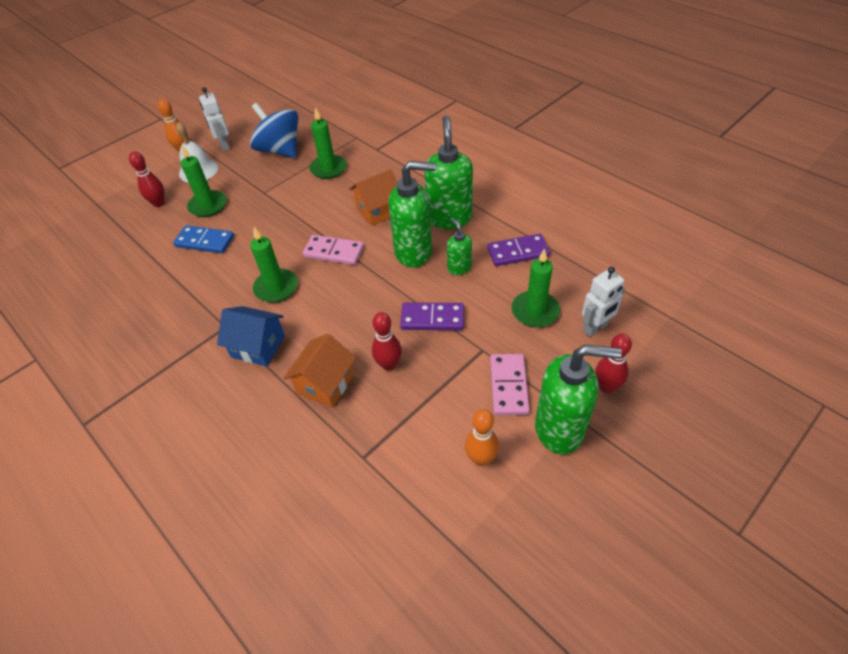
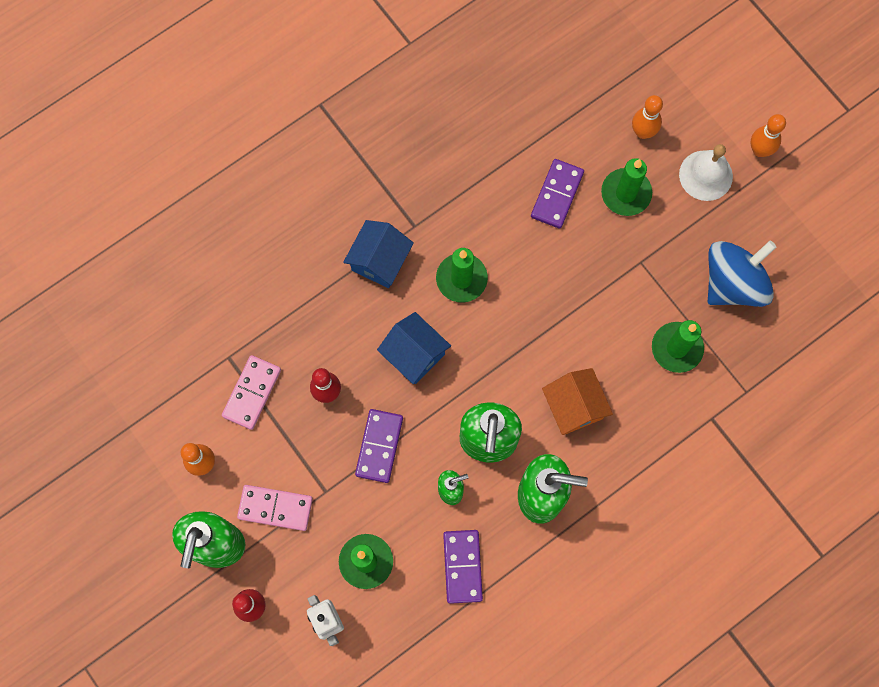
camera: 95 degrees right, 25 degrees up
red bowling pin [129,151,165,207] -> orange bowling pin [632,95,663,139]
blue domino [173,225,234,253] -> purple domino [531,159,584,229]
white robot [199,87,230,151] -> none
orange house [284,334,356,408] -> none
pink domino [303,235,364,265] -> pink domino moved to [222,355,281,430]
none -> blue house [377,312,451,384]

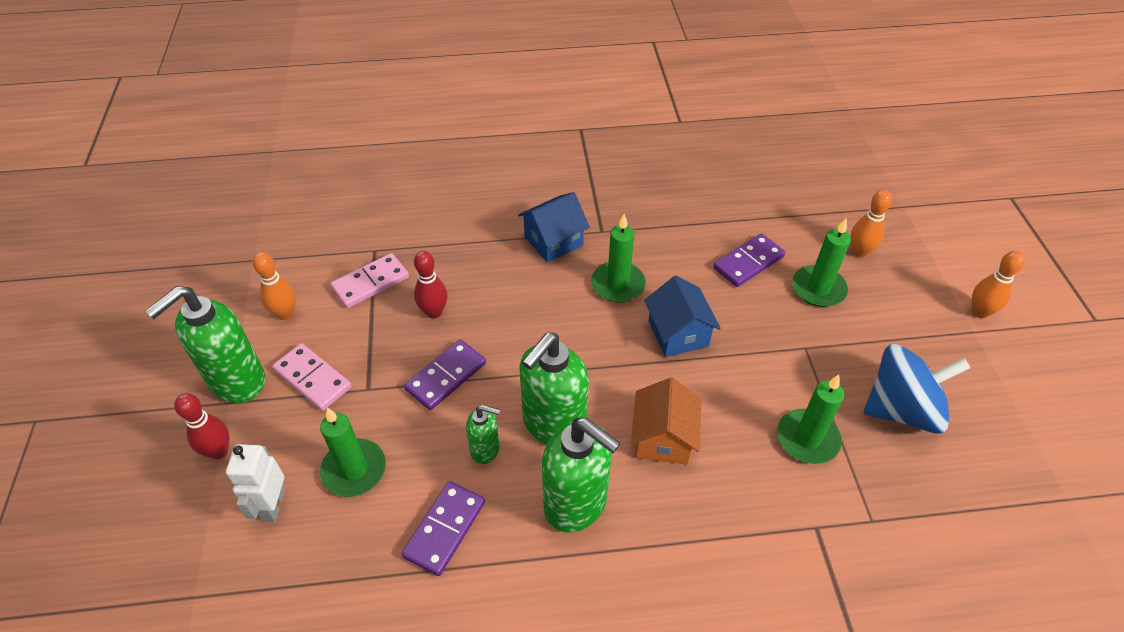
camera: 30 degrees right, 25 degrees down
blue house [377,312,451,384] -> blue house moved to [644,276,721,357]
white bell [679,144,733,201] -> none

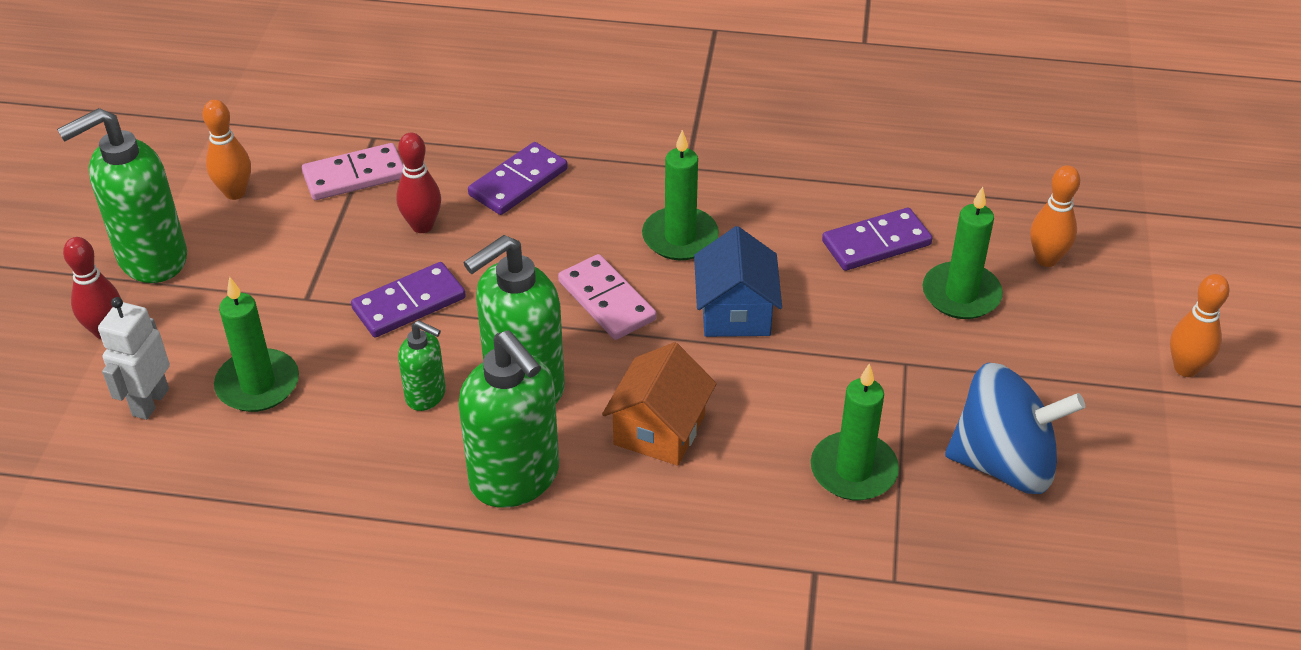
camera: 15 degrees right, 5 degrees down
pink domino [272,343,352,411] -> pink domino moved to [558,254,657,340]
purple domino [402,481,485,576] -> purple domino moved to [468,142,568,215]
blue house [518,192,590,263] -> none

